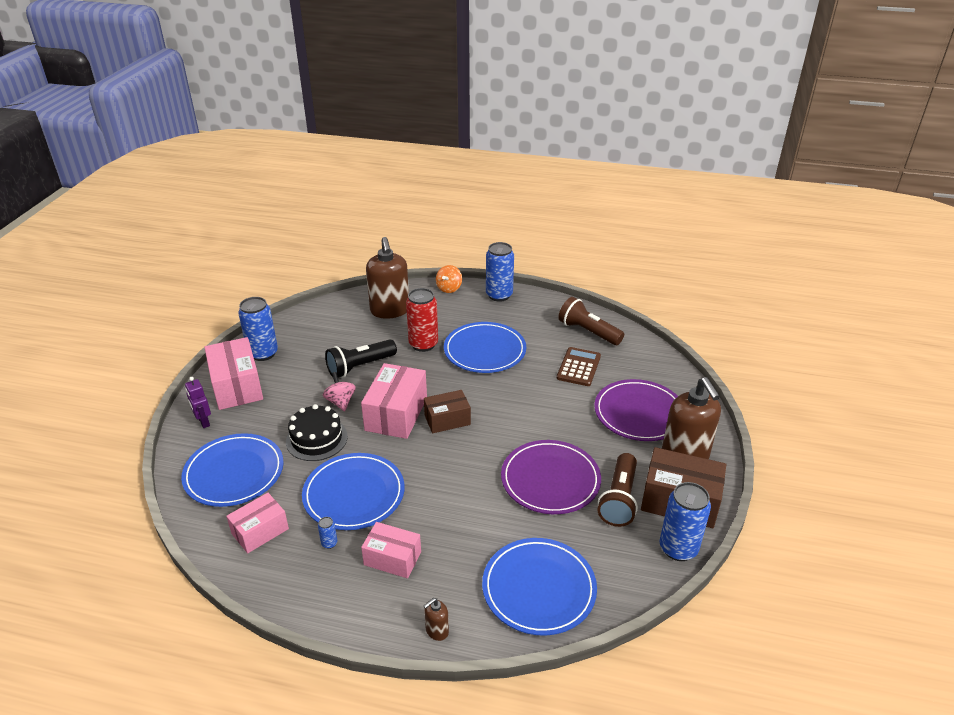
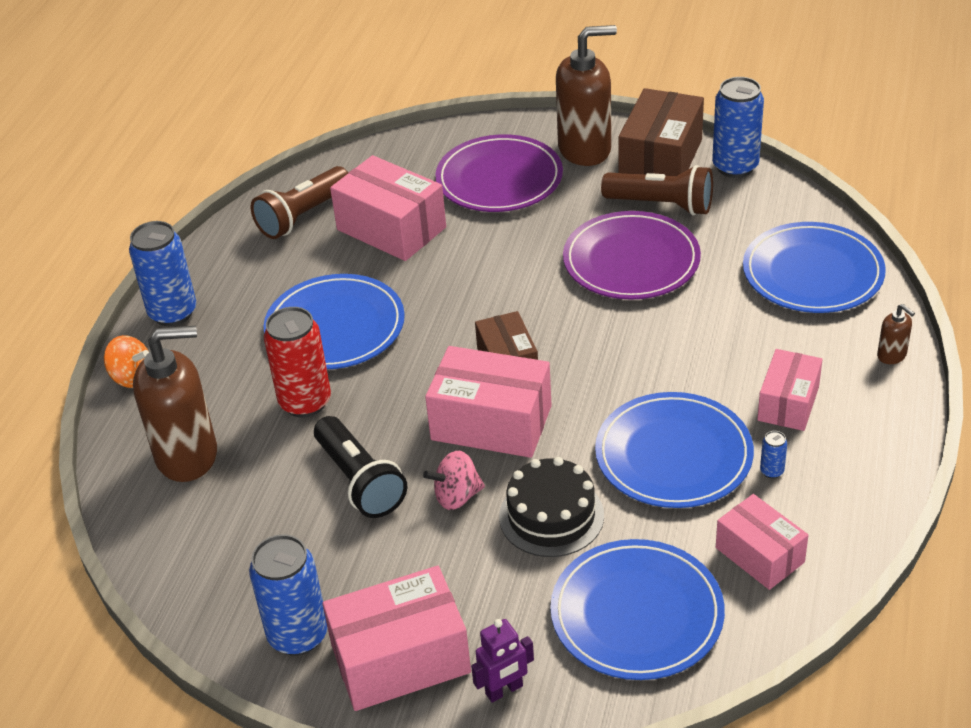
camera: 85 degrees left, 5 degrees up
brown calculator [557,347,601,386] -> pink box [330,155,446,261]

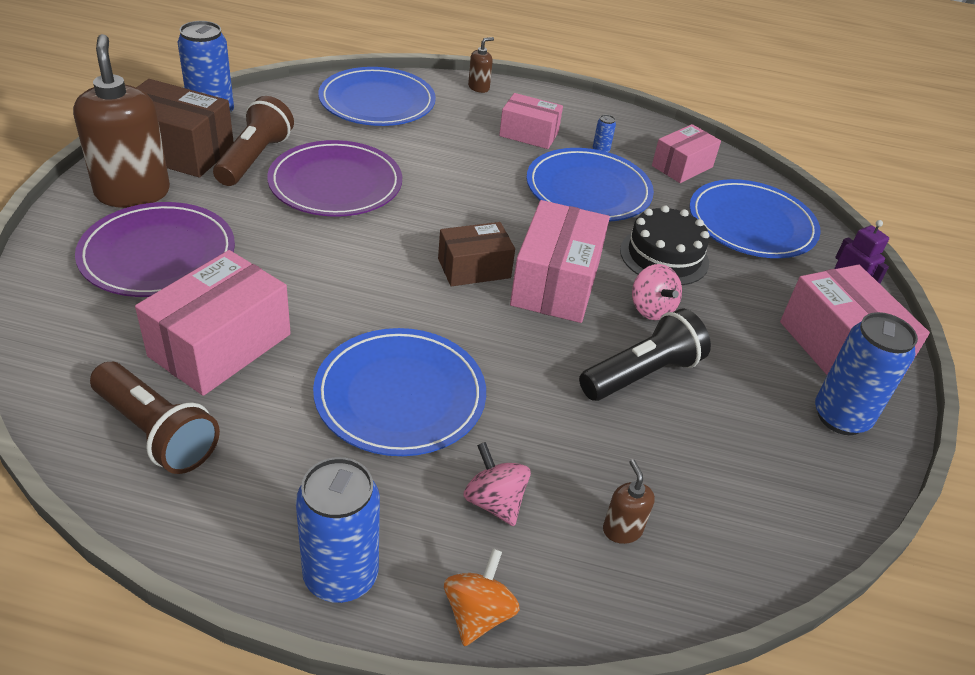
camera: 100 degrees left, 0 degrees up
brown soap dispenser [133,326,217,482] -> brown soap dispenser [603,459,655,544], size x0.42
red can [264,307,331,418] -> none
none -> pink spinning top [464,442,531,526]

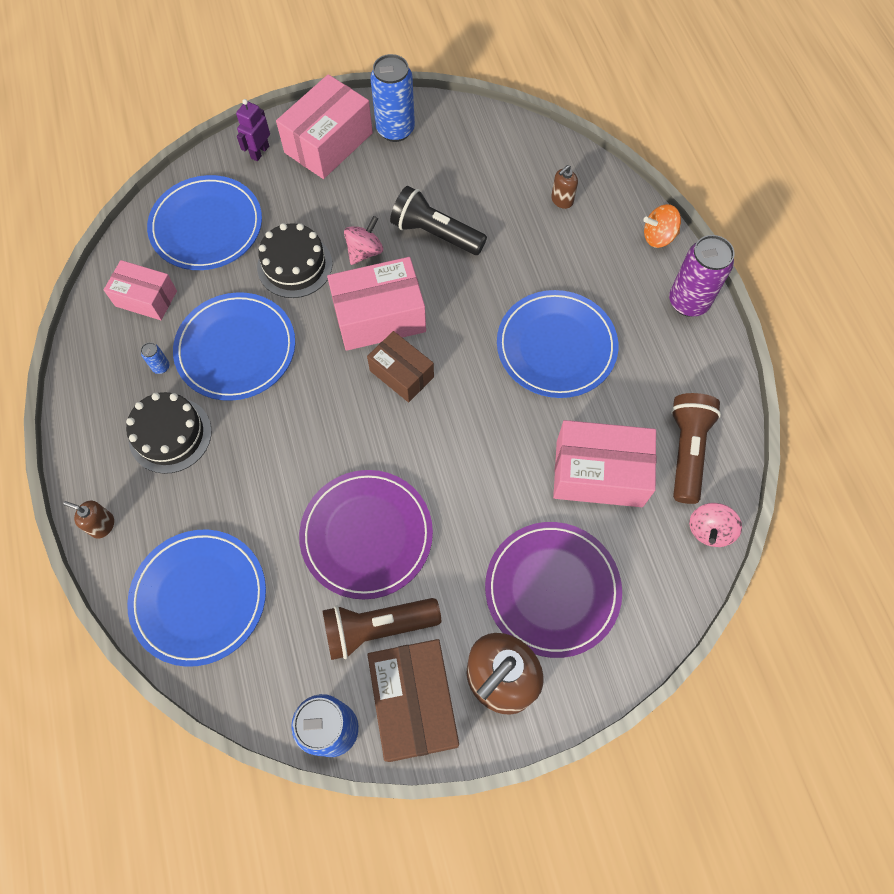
camera: 115 degrees left, 25 degrees up
blue can [296,457,380,603] -> purple can [669,235,734,317]
pink spinning top [464,442,531,526] -> pink spinning top moved to [689,503,742,547]
pink box [499,93,563,149] -> black cake [126,392,212,474]

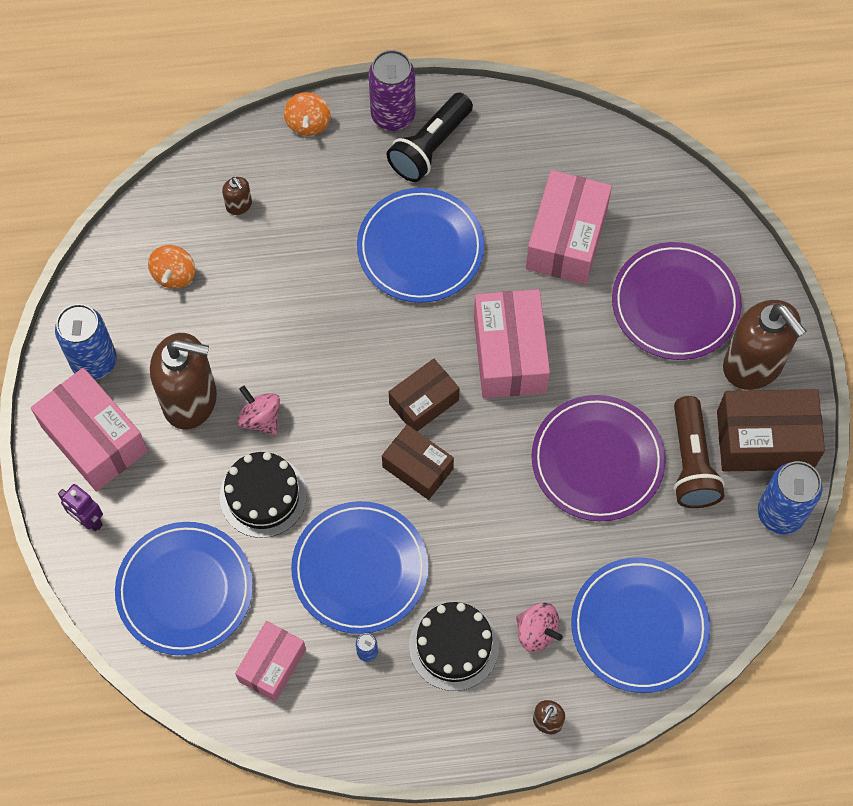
camera: 80 degrees left, 0 degrees up
pink box [327,257,426,351] -> pink box moved to [474,289,550,398]
black flashlight [390,186,487,255] -> black flashlight moved to [387,93,473,182]
brown flashlight [671,393,721,504] -> none
pink spinning top [689,503,742,547] -> pink spinning top moved to [516,602,563,652]
none -> orange spinning top [148,245,195,289]
none -> brown soap dispenser [150,333,217,429]
none -> brown box [382,425,454,500]

